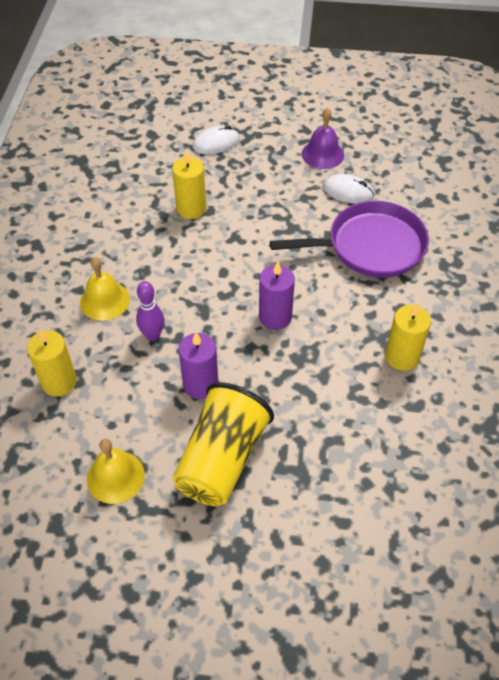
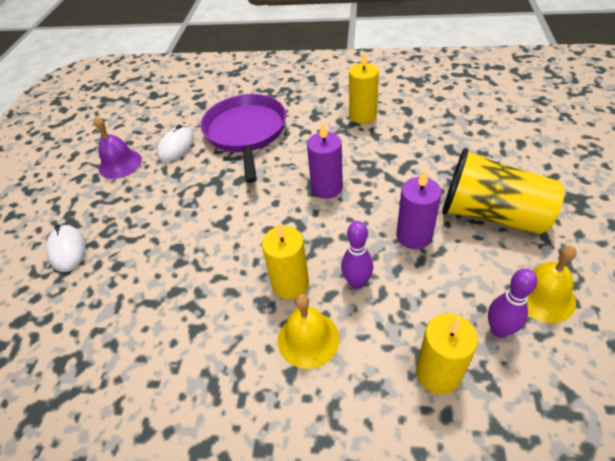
camera: 85 degrees left, 5 degrees down
yellow candle [172,150,206,219] -> yellow candle moved to [262,222,309,299]
none -> purple bowling pin [488,269,537,338]

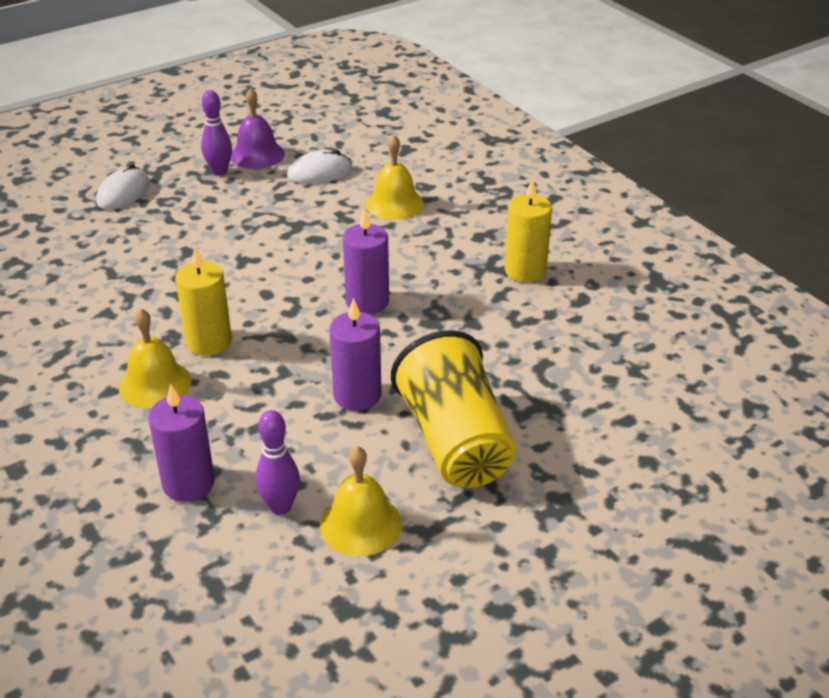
camera: 45 degrees right, 10 degrees down
purple pan [201,94,286,183] -> yellow bell [366,135,424,220]
purple bowling pin [341,221,373,289] -> purple bowling pin moved to [201,90,232,176]
yellow candle [416,313,478,394] -> purple candle [148,383,215,502]

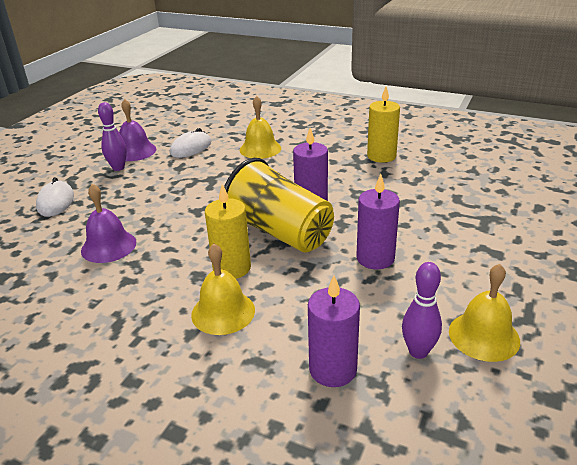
camera: 30 degrees left, 5 degrees down
yellow cup [391,330,516,488] -> yellow cup moved to [224,158,334,253]
none -> purple bell [81,184,136,263]

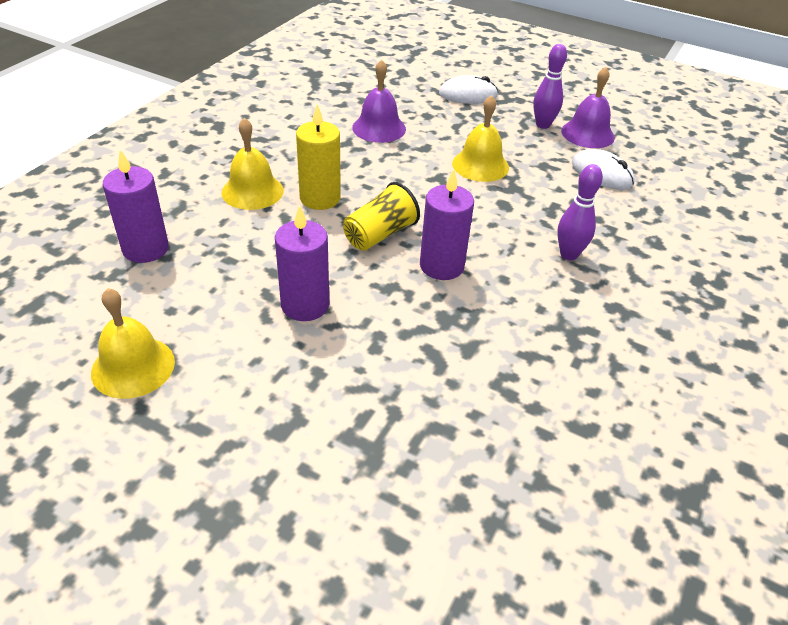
camera: 90 degrees right, 10 degrees up
yellow cup [224,158,334,253] -> yellow cup [343,182,420,251], size x0.57
yellow bell [240,96,281,159] -> yellow bell moved to [452,95,509,182]
yellow candle [367,87,400,163] -> none
purple bowling pin [402,262,442,359] -> purple bowling pin moved to [557,164,603,260]

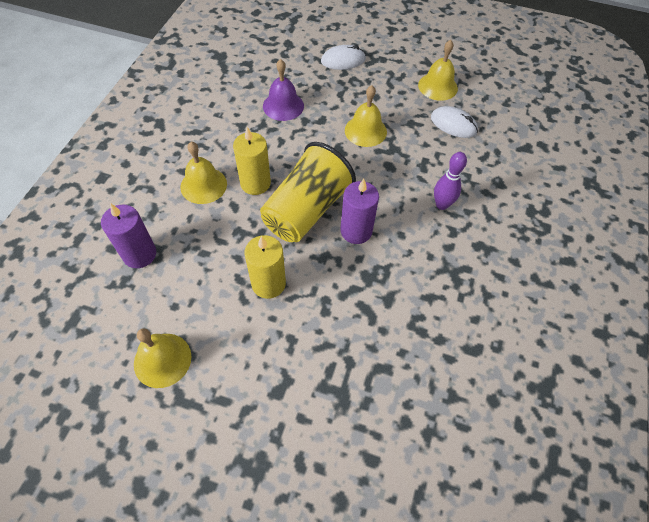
camera: 10 degrees left, 15 degrees up
purple candle [275,205,329,321] -> yellow candle [245,235,286,299]
yellow cup [343,182,420,251] -> yellow cup [260,142,356,242], size x1.75
purple bowling pin [533,44,567,129] -> none
purple bell [561,67,615,148] -> yellow bell [418,40,458,101]

